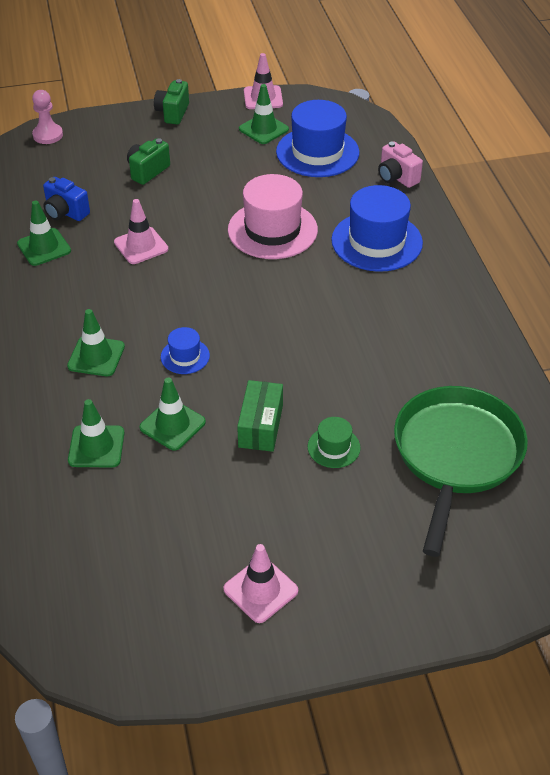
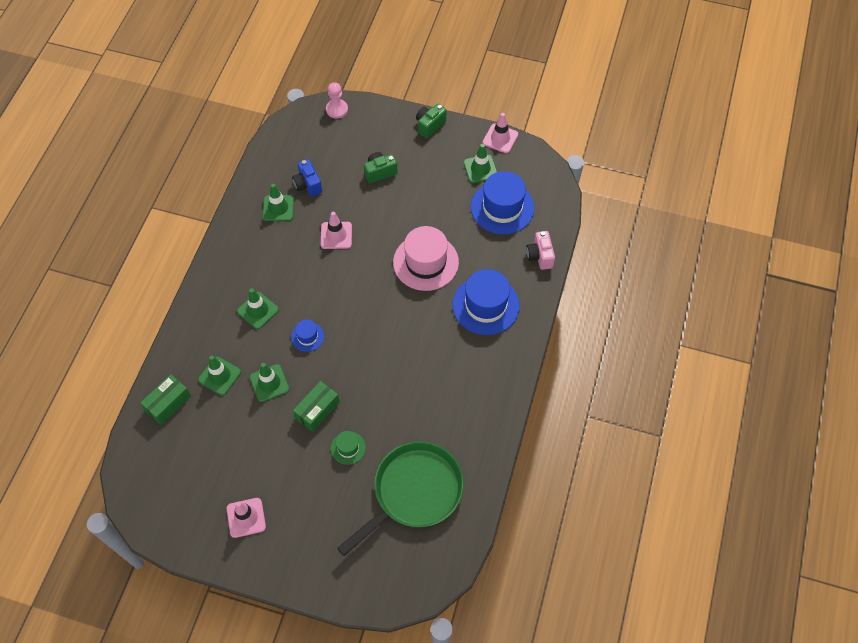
camera: 30 degrees right, 15 degrees up
none -> green box [140,374,191,425]

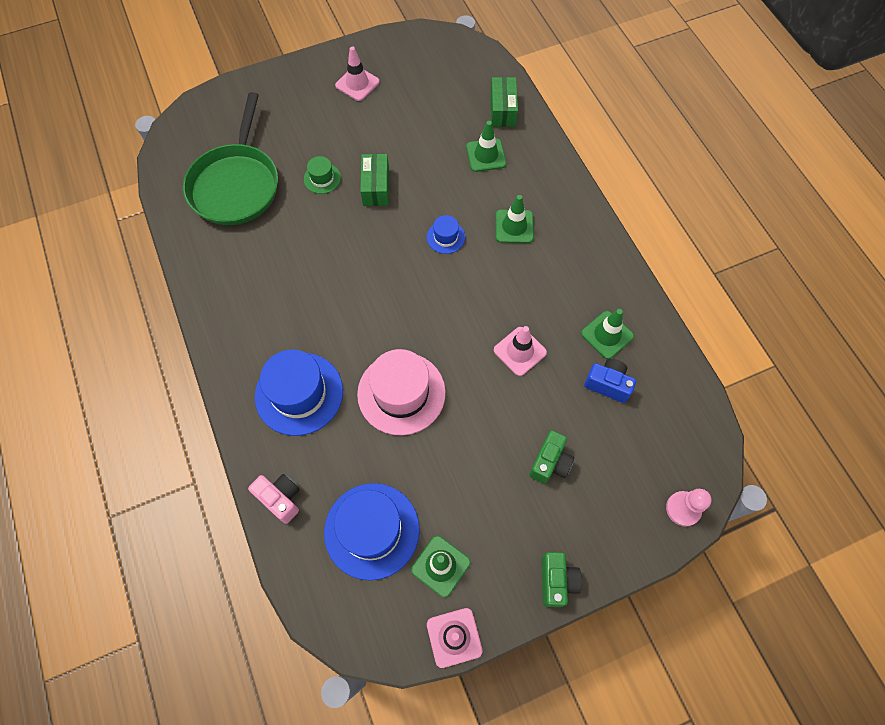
camera: 140 degrees right, 5 degrees up
green traffic cone [250,363,290,402] -> none

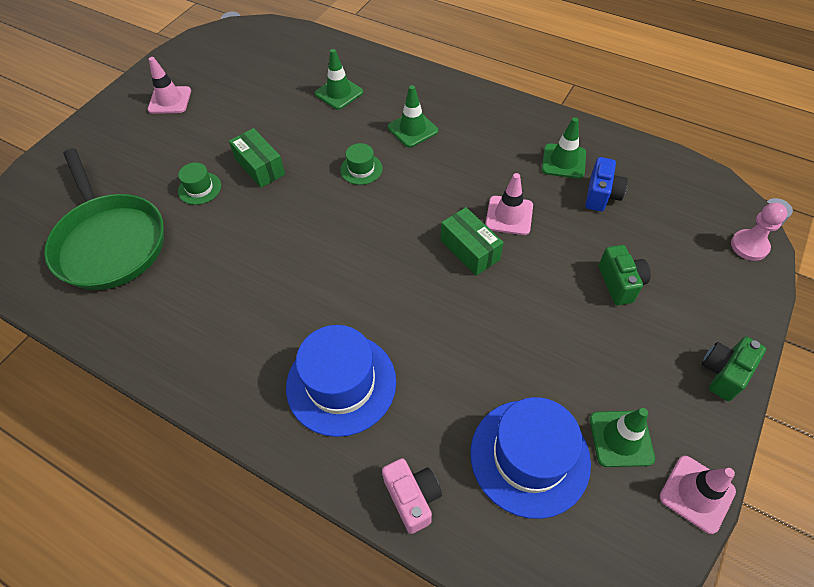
camera: 35 degrees left, 10 degrees down
pink camera [248,474,300,524] -> pink camera turned 60 degrees clockwise [382,458,442,534]
pink hat [357,349,446,436] -> none
blue hat [427,215,465,254] -> green hat [340,143,383,185]
green box [490,77,518,127] -> green box moved to [441,207,504,276]
green camera [541,552,582,607] -> green camera turned 105 degrees counterclockwise [702,337,766,401]
blue camera [584,359,636,403] -> blue camera turned 120 degrees clockwise [585,157,628,212]

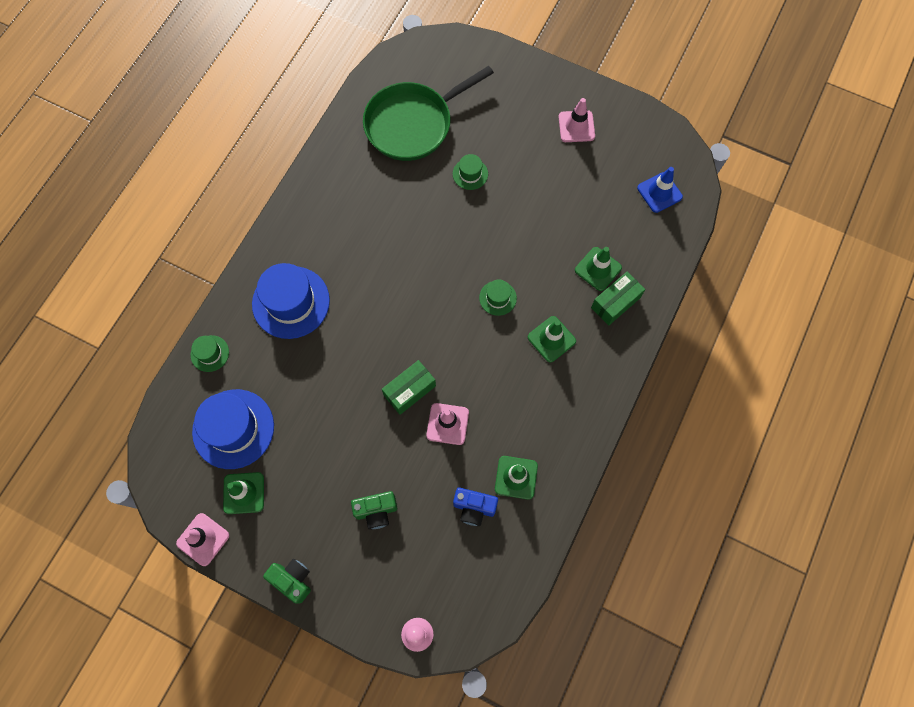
camera: 85 degrees right, 15 degrees up
green box [229,128,285,188] -> green box moved to [591,272,645,325]
pink camera [382,458,442,534] -> green hat [191,335,229,372]
none -> blue traffic cone [637,167,683,213]

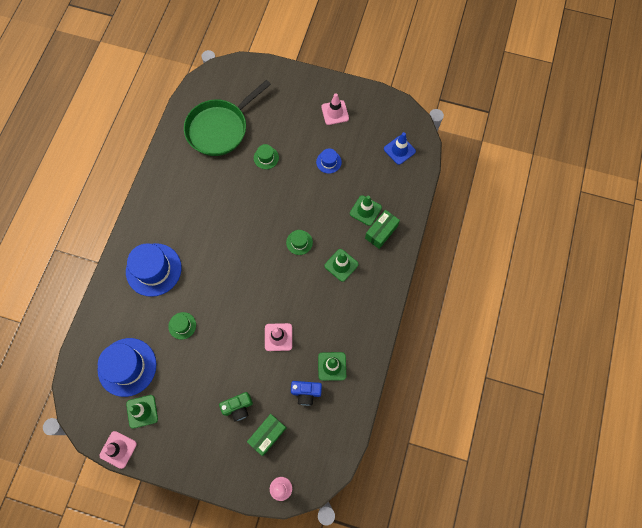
camera: 10 degrees left, 0 degrees up
green hat [191,335,229,372] -> green hat moved to [168,312,196,340]
green camera [263,559,311,604] -> none
green box [382,360,436,415] -> green box moved to [247,414,286,456]
none -> blue hat [316,148,342,174]

